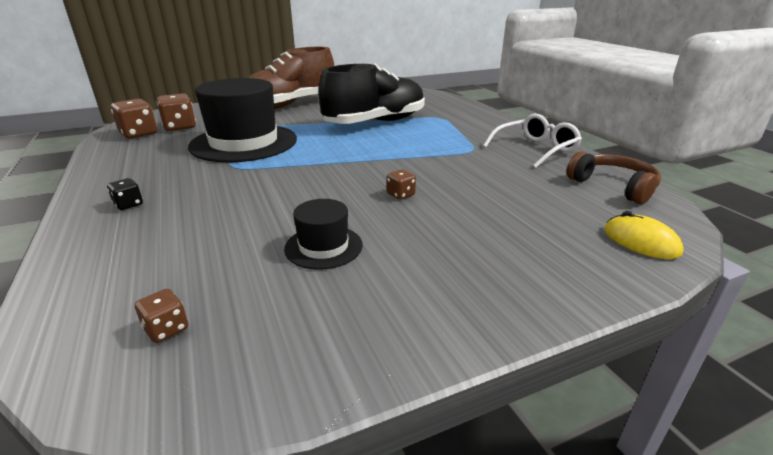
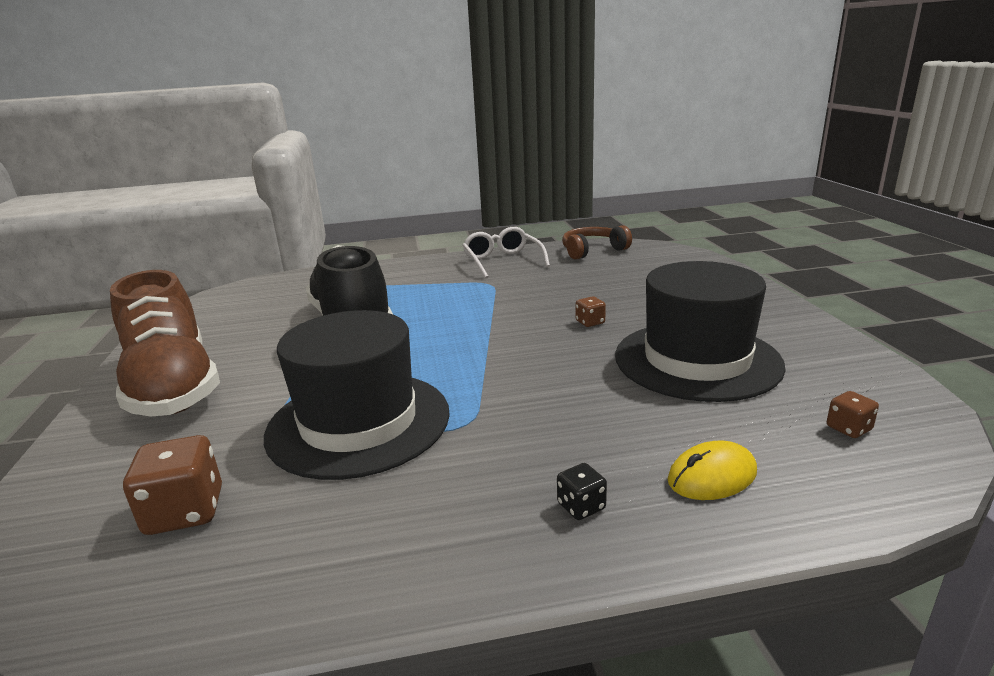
camera: 75 degrees left, 5 degrees down
brown dice [111,99,157,139] -> none
black hat [284,199,363,270] -> black hat [615,261,786,402], size x2.13
yellow mouse [604,211,684,259] -> yellow mouse moved to [667,441,757,500]

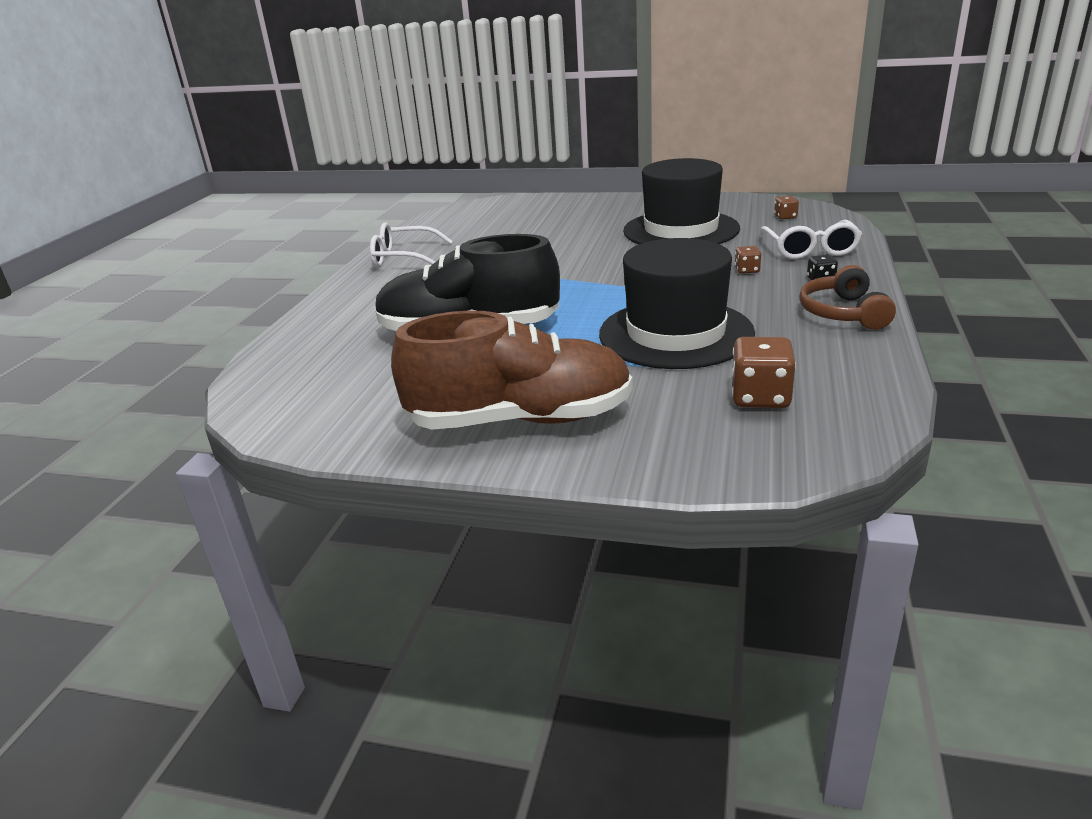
camera: 65 degrees left, 5 degrees up
brown headphones [562,225,632,260] -> brown headphones moved to [799,265,896,330]
brown dice [576,296,606,327] -> brown dice moved to [735,246,761,274]
yellow mouse [667,441,757,500] -> white glasses [759,220,862,259]

